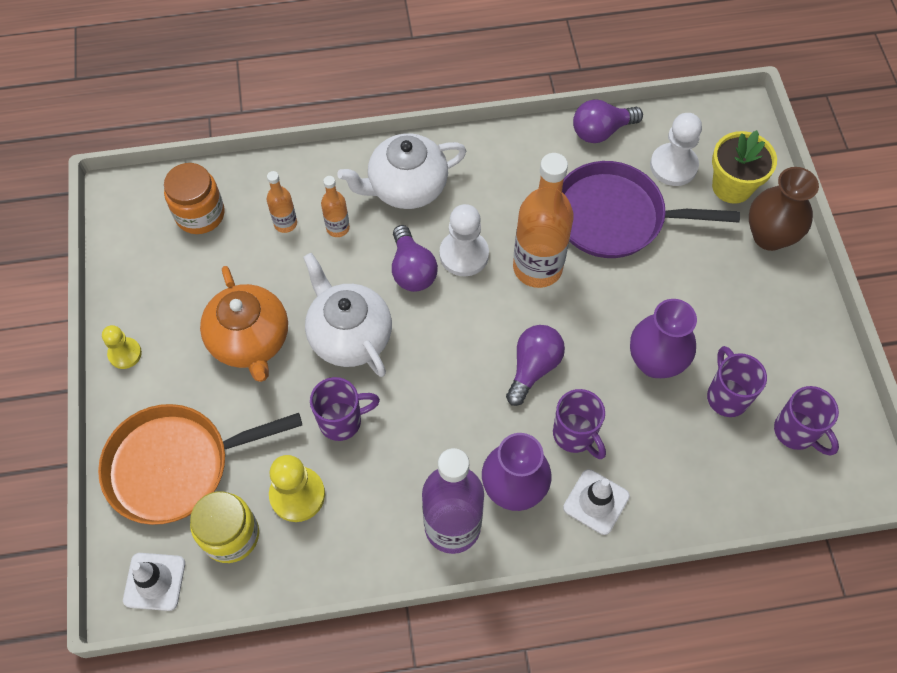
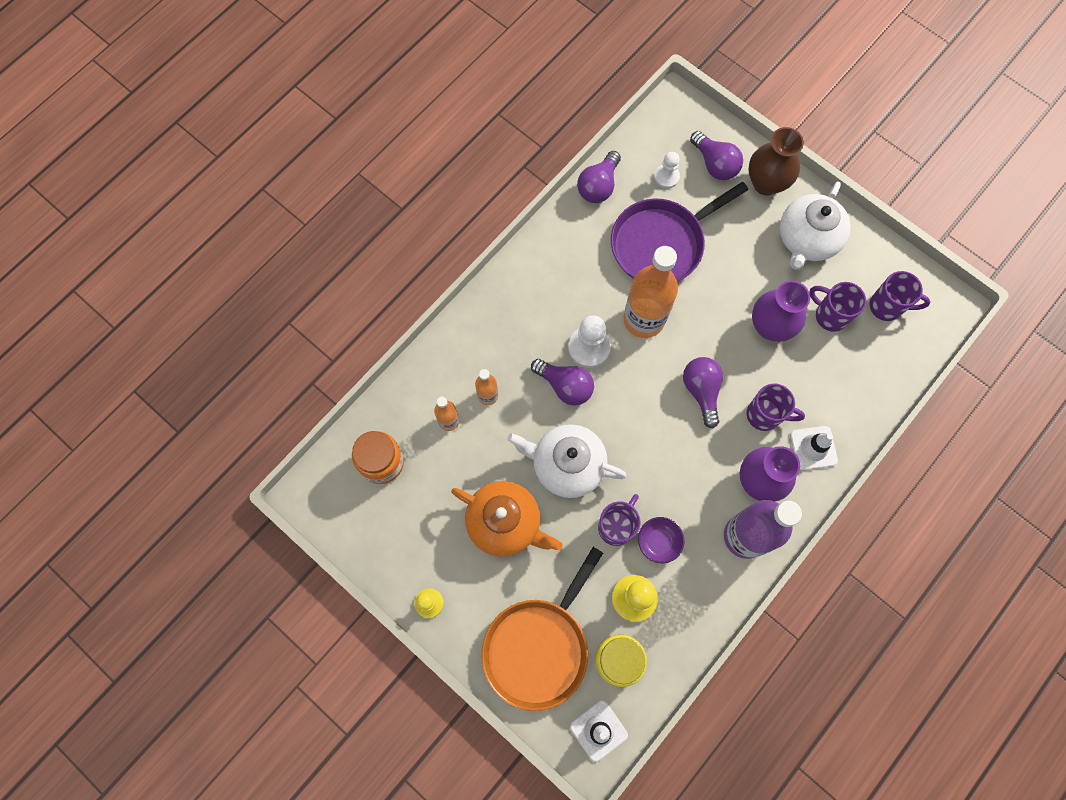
camera: 40 degrees left, 10 degrees up
white teapot [337,133,466,209] -> white teapot moved to [780,181,851,270]
white pawn [650,113,702,186] -> white pawn [654,152,680,189], size x0.63
yellow flower pot [712,130,777,204] -> purple light bulb [690,131,743,180]
none -> purple bowl [638,517,684,563]

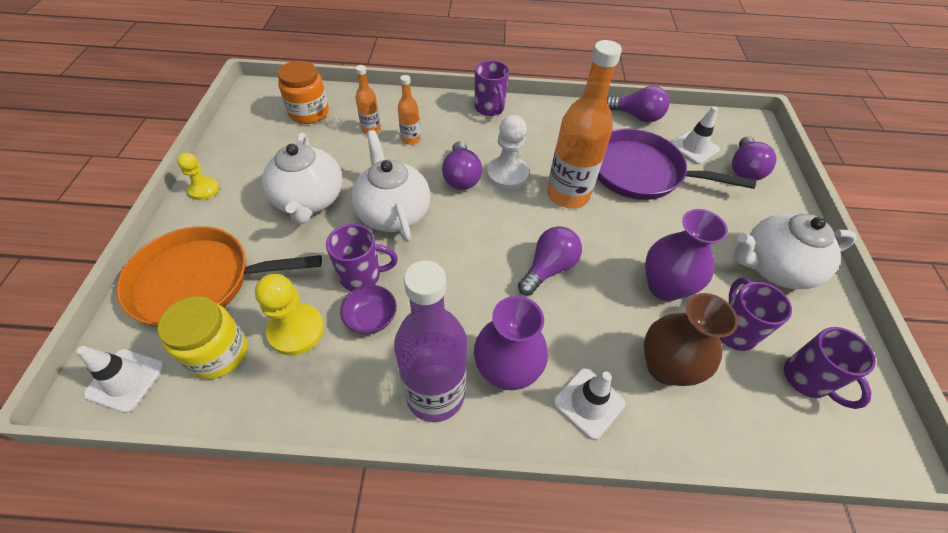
camera: 50 degrees right, 20 degrees down
orange teapot [451,481,563,557] -> white teapot [262,132,343,224]
purple light bulb [577,151,621,203] -> purple light bulb turned 150 degrees counterclockwise [607,86,669,122]
white pawn [654,152,680,189] -> white traffic cone [671,106,720,164]
purple mug [747,383,805,431] -> purple mug moved to [475,60,509,116]
brown vase [749,127,804,195] -> brown vase moved to [644,293,738,386]

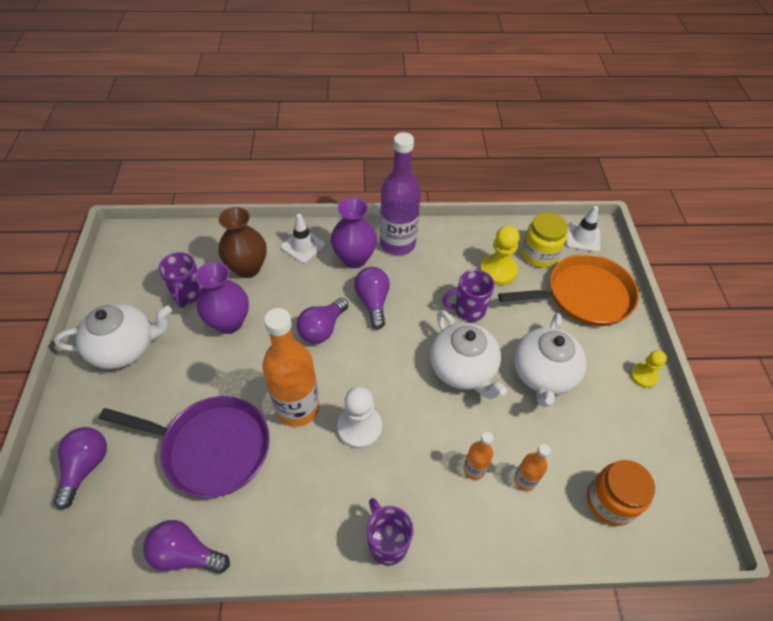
camera: 175 degrees right, 0 degrees up
white teapot [262,132,343,224] -> white teapot turned 150 degrees counterclockwise [514,313,587,407]
purple bowl [340,285,397,334] -> none
purple light bulb [442,141,482,190] -> purple light bulb moved to [354,267,390,329]
white traffic cone [671,106,720,164] -> none
purple mug [784,327,876,409] -> none

